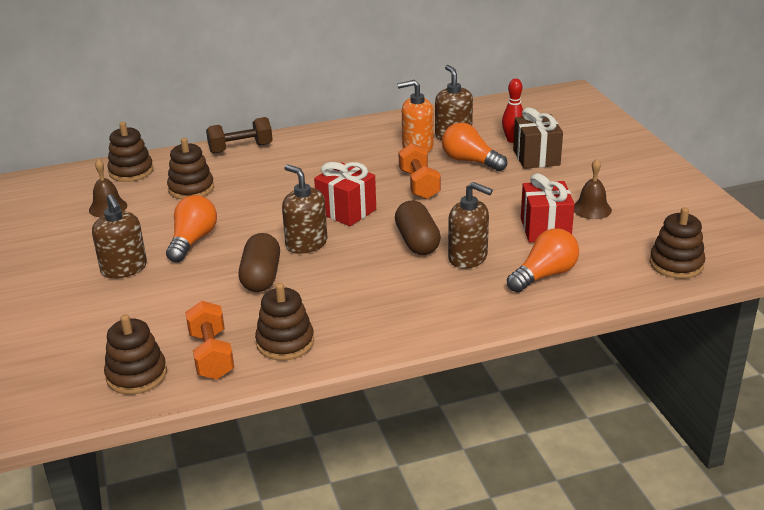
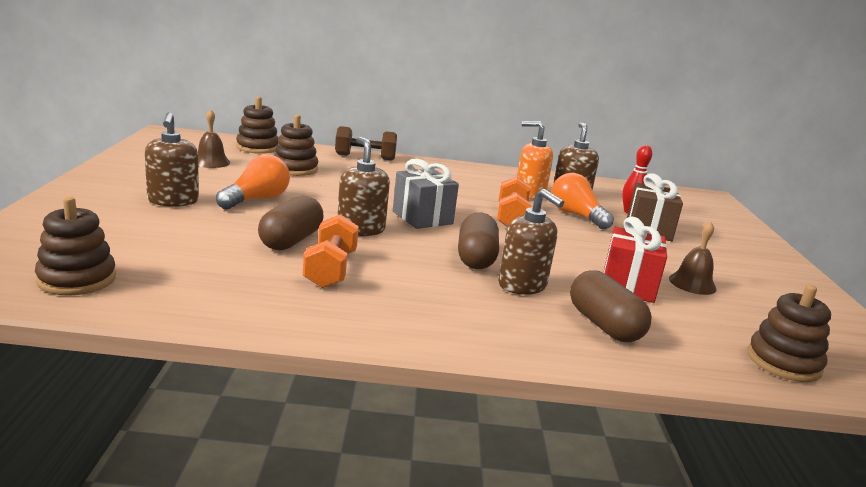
camera: 15 degrees right, 10 degrees down
orange dumbbell [185,301,234,379] -> orange dumbbell moved to [303,214,359,289]
brown stacking toy [255,283,314,361] -> none
red gift [314,162,376,226] -> grey gift [393,159,459,229]
orange light bulb [507,228,579,293] -> brown capsule [570,270,652,342]

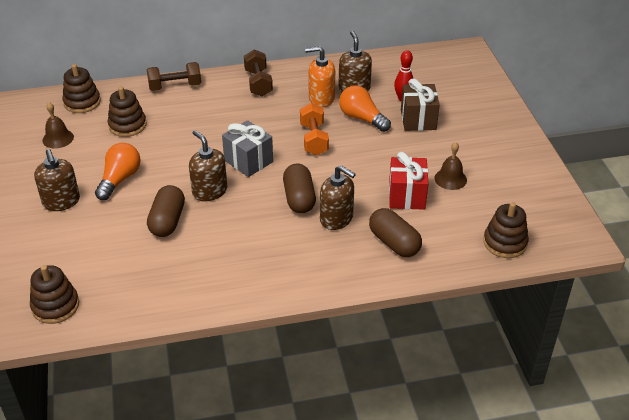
camera: 10 degrees left, 20 degrees up
orange dumbbell [303,214,359,289] -> none
none -> brown dumbbell [244,50,273,96]

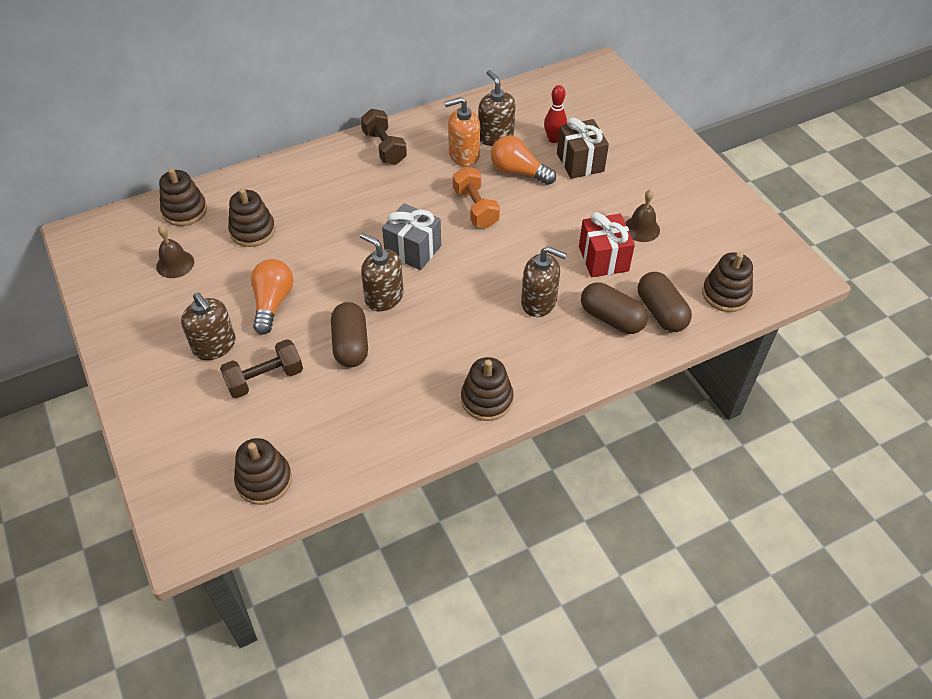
camera: 15 degrees left, 10 degrees up
brown dumbbell [147,62,201,91] -> brown dumbbell moved to [220,339,303,399]
brown capsule [283,164,316,213] -> brown capsule moved to [638,272,692,332]
none -> brown stacking toy [461,357,514,421]

